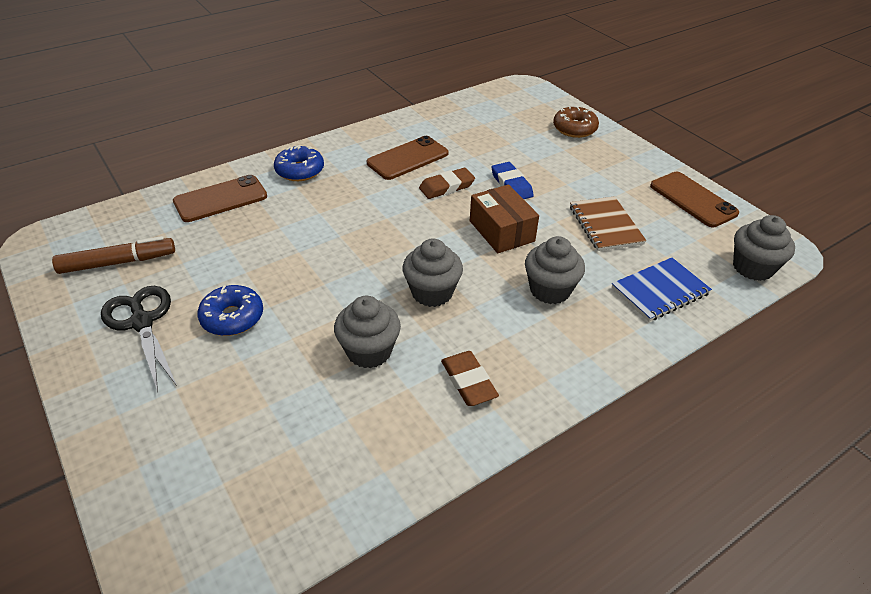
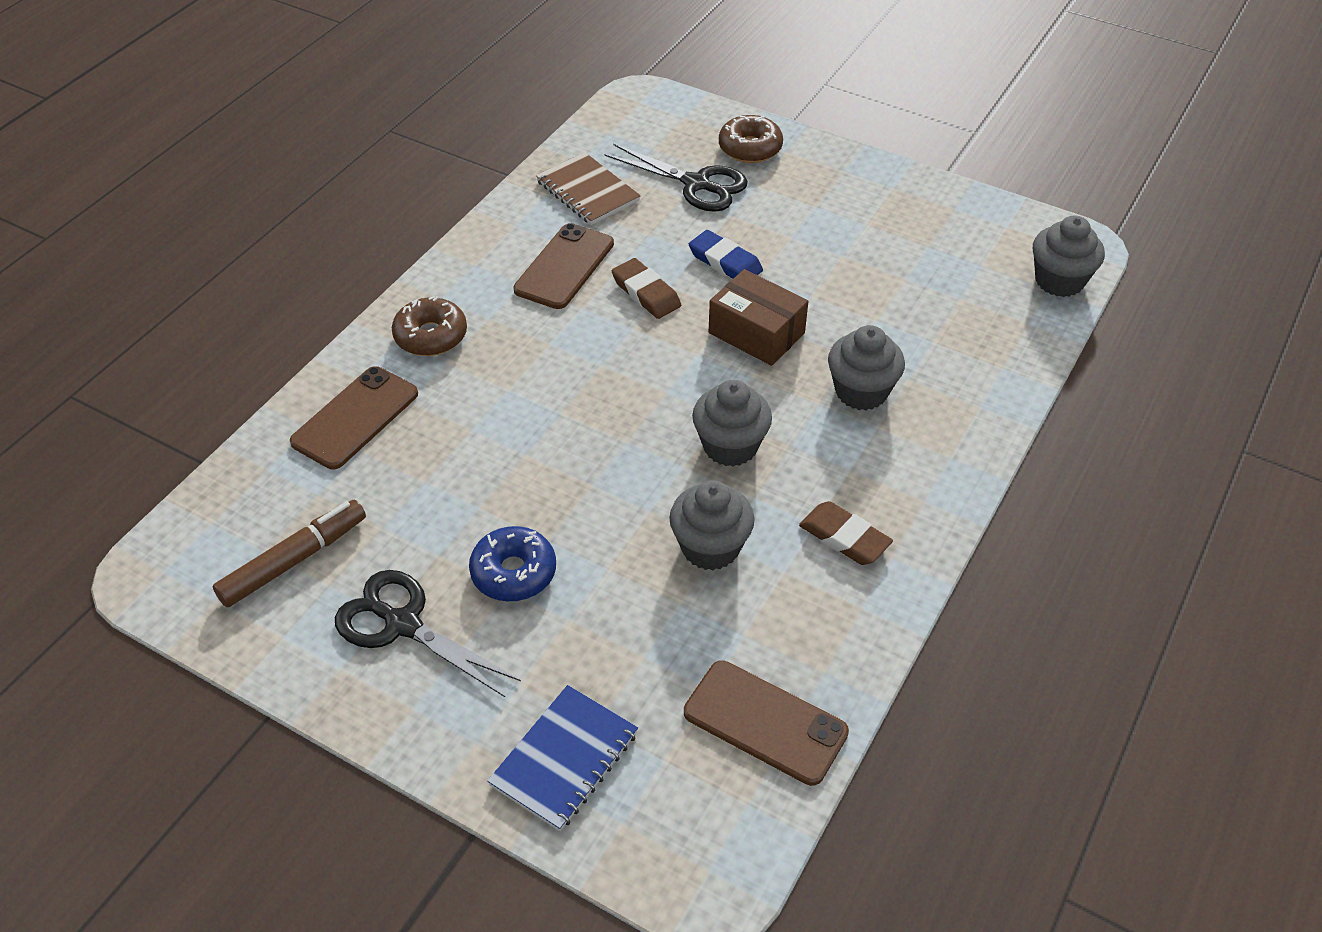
camera: 25 degrees left, 5 degrees up
blue donut [274,145,324,181] -> brown donut [392,296,467,356]
brown eraser [419,168,475,199] -> brown eraser turned 75 degrees counterclockwise [612,258,681,319]
brown notebook [570,196,646,251] -> brown notebook moved to [536,152,641,225]
blue notebook [612,258,712,321] -> blue notebook moved to [487,685,638,831]
brown phone [650,172,739,227] -> brown phone moved to [684,660,849,786]
none -> black scissors [604,144,748,212]

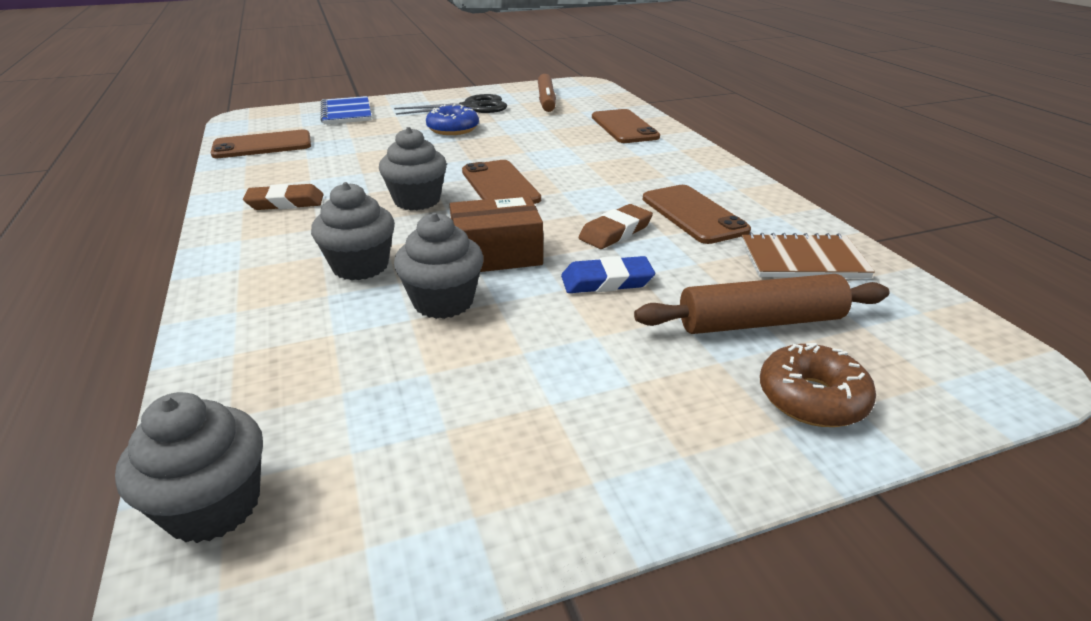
camera: 130 degrees right, 15 degrees down
brown donut [392,296,467,356] -> none
black scissors [604,144,748,212] -> brown rolling pin [634,274,890,334]
brown eraser [612,258,681,319] -> brown eraser turned 45 degrees counterclockwise [579,204,653,249]
grey cupcake [669,480,755,570] -> grey cupcake moved to [394,213,484,319]
none -> brown phone [462,160,541,204]

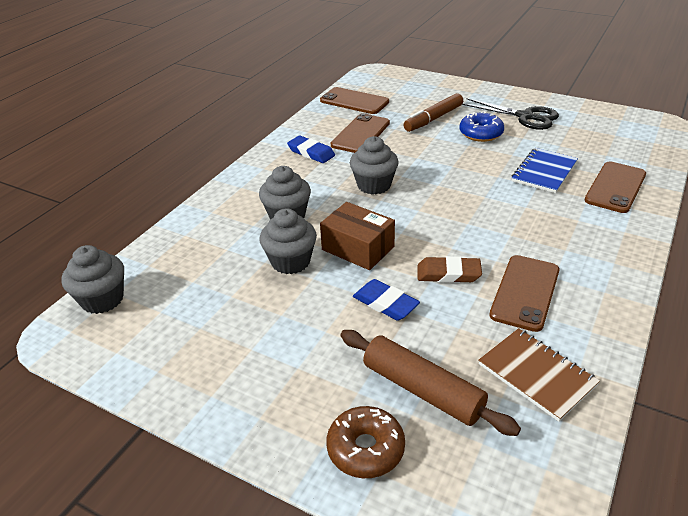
camera: 50 degrees right, 5 degrees up
brown eraser [243,184,324,210] -> blue eraser [287,135,335,163]
blue notebook [320,96,372,124] -> blue notebook moved to [512,148,578,193]
brown phone [462,160,541,204] -> brown phone moved to [331,113,390,153]
brown marker [538,74,556,112] -> brown marker moved to [404,93,463,132]

